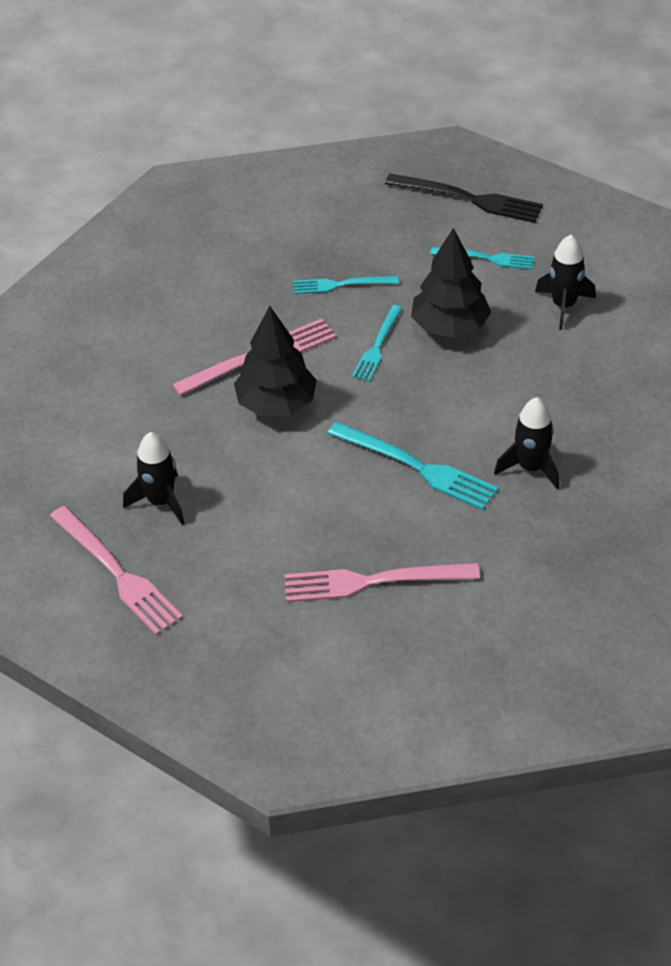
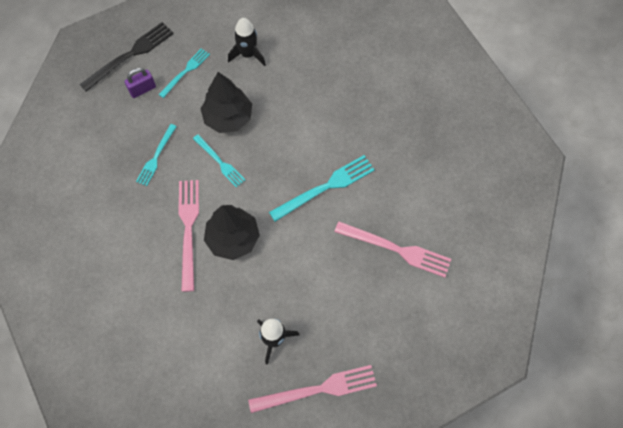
camera: 65 degrees left, 20 degrees up
pink fork [284,563,480,602] -> pink fork turned 90 degrees counterclockwise [334,221,451,278]
black rocket [494,397,559,489] -> none
none -> purple padlock [124,68,156,98]

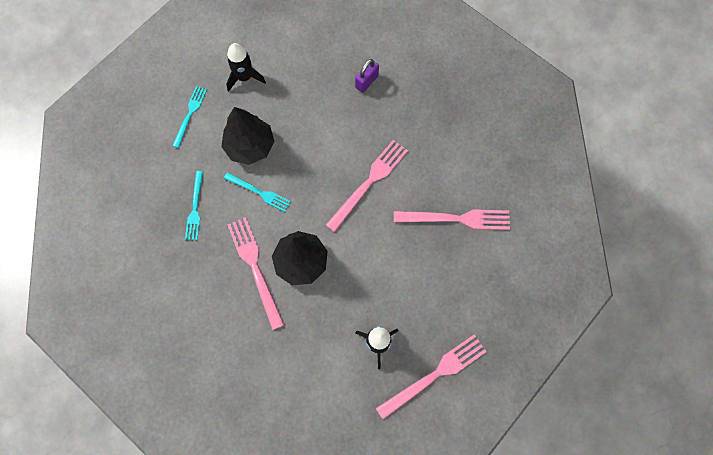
camera: 20 degrees left, 5 degrees up
black fork [79,22,174,92] -> none
purple padlock [124,68,156,98] -> purple padlock moved to [355,59,379,93]
turquoise fork [269,155,375,222] -> pink fork [326,140,408,232]

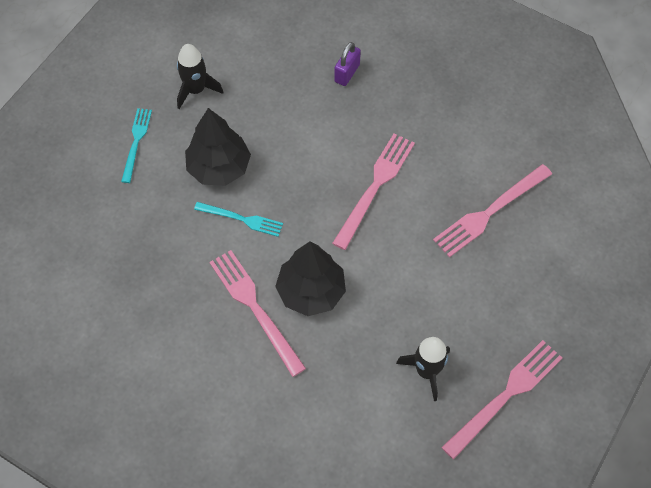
camera: 10 degrees left, 10 degrees down
turquoise fork [185,171,203,240] -> none
pink fork [394,209,510,230] -> pink fork turned 150 degrees clockwise [433,164,552,257]

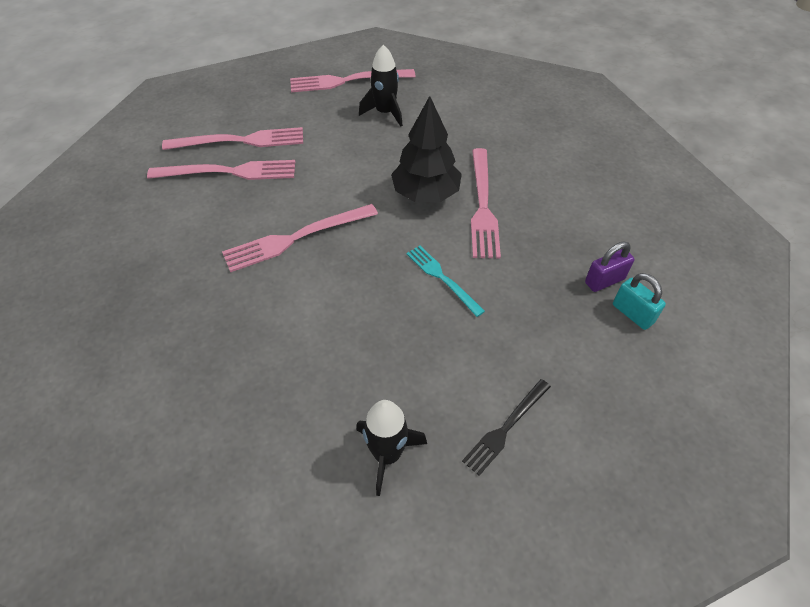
camera: 145 degrees left, 10 degrees down
turquoise fork [121,108,152,183] -> black fork [462,379,551,476]
black tree [185,108,251,186] -> none
purple padlock [334,42,361,86] -> purple padlock moved to [585,241,634,292]
none -> pink fork [162,127,303,150]
none -> turquoise padlock [613,273,666,330]

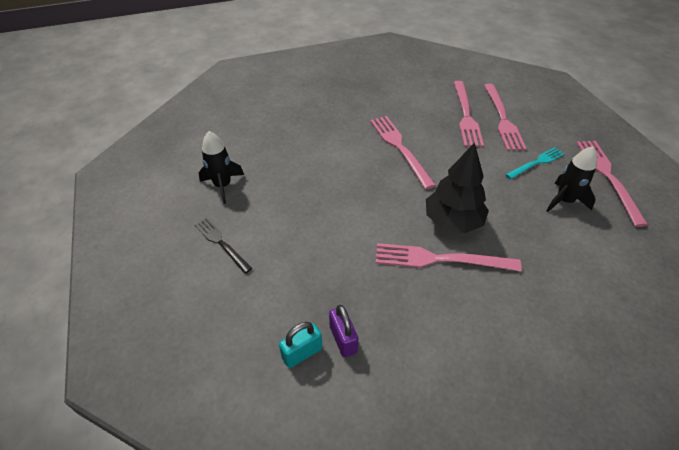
camera: 95 degrees right, 5 degrees down
turquoise fork [407,245,485,317] -> turquoise fork moved to [505,147,564,179]

